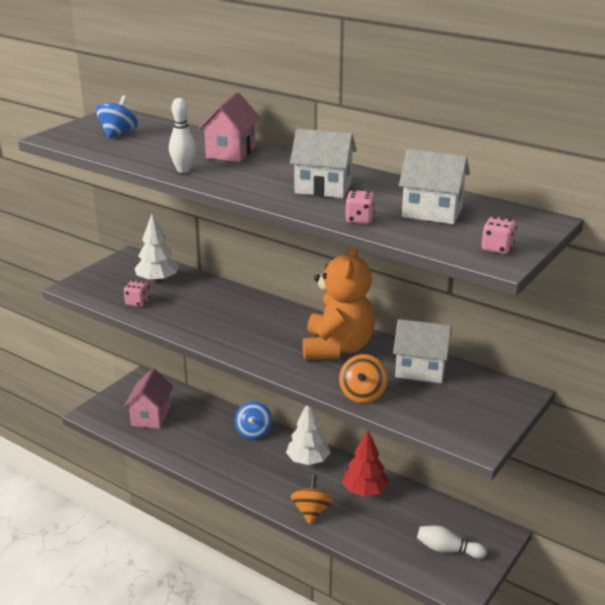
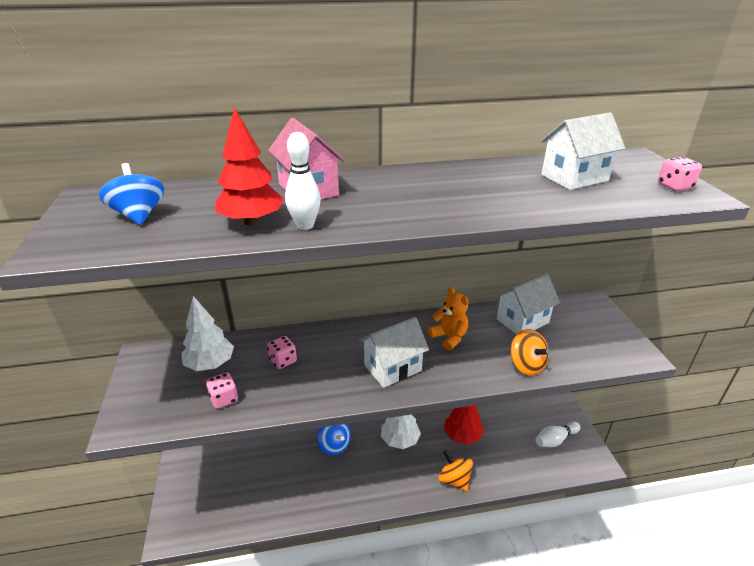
camera: 45 degrees left, 5 degrees up
pink house [124,369,173,429] -> none
white house [290,129,357,198] -> white house moved to [359,317,429,388]
orange teddy bear [303,247,375,360] -> orange teddy bear [428,287,469,351], size x0.52
pink dice [345,190,375,224] -> pink dice moved to [267,336,297,369]
none -> red tree [215,107,284,225]

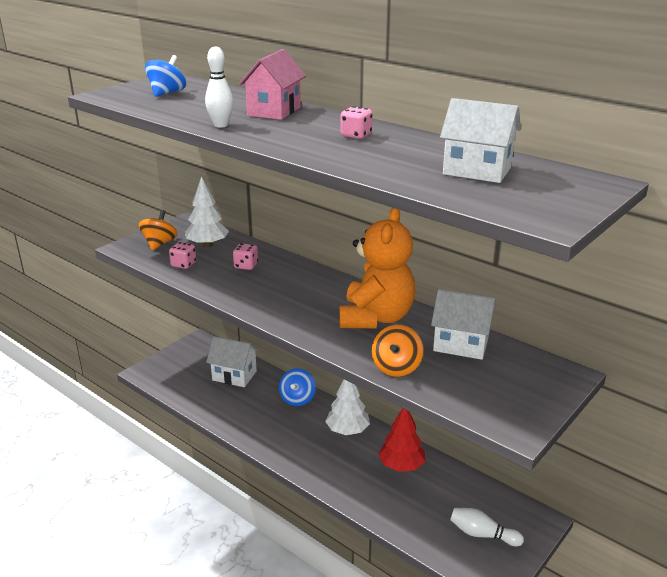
camera: 50 degrees right, 5 degrees down
red tree [215,107,284,225] -> none
white house [359,317,429,388] -> white house moved to [206,336,259,387]
orange teddy bear [428,287,469,351] -> orange teddy bear [339,208,415,329], size x1.91
orange spinning top [438,450,473,491] -> orange spinning top moved to [139,210,178,251]
pink dice [658,157,702,191] -> pink dice moved to [340,106,372,139]

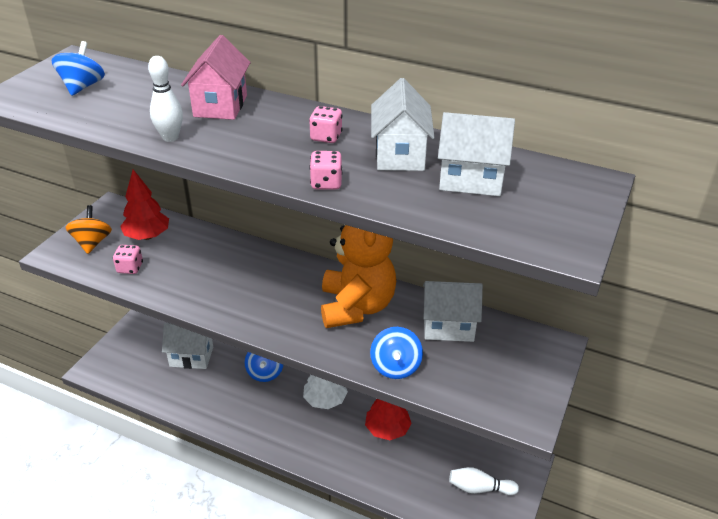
camera: 15 degrees left, 10 degrees up
white tree [185,177,229,247] -> red tree [120,169,169,240]
pink dice [233,243,258,270] -> pink dice moved to [309,151,342,190]
orange spinning top [372,325,423,377] -> blue spinning top [370,327,423,379]
none -> white house [371,78,435,171]

